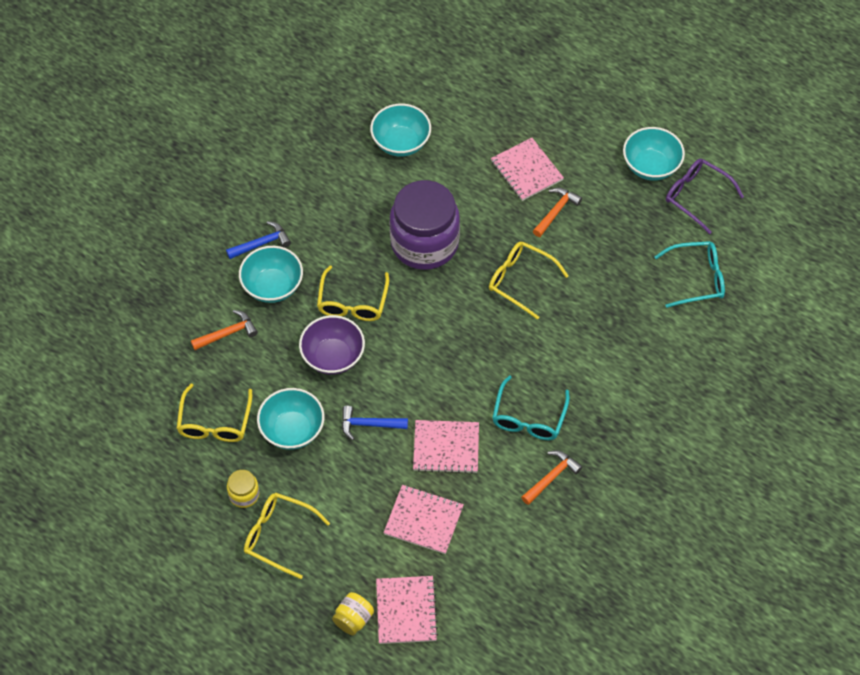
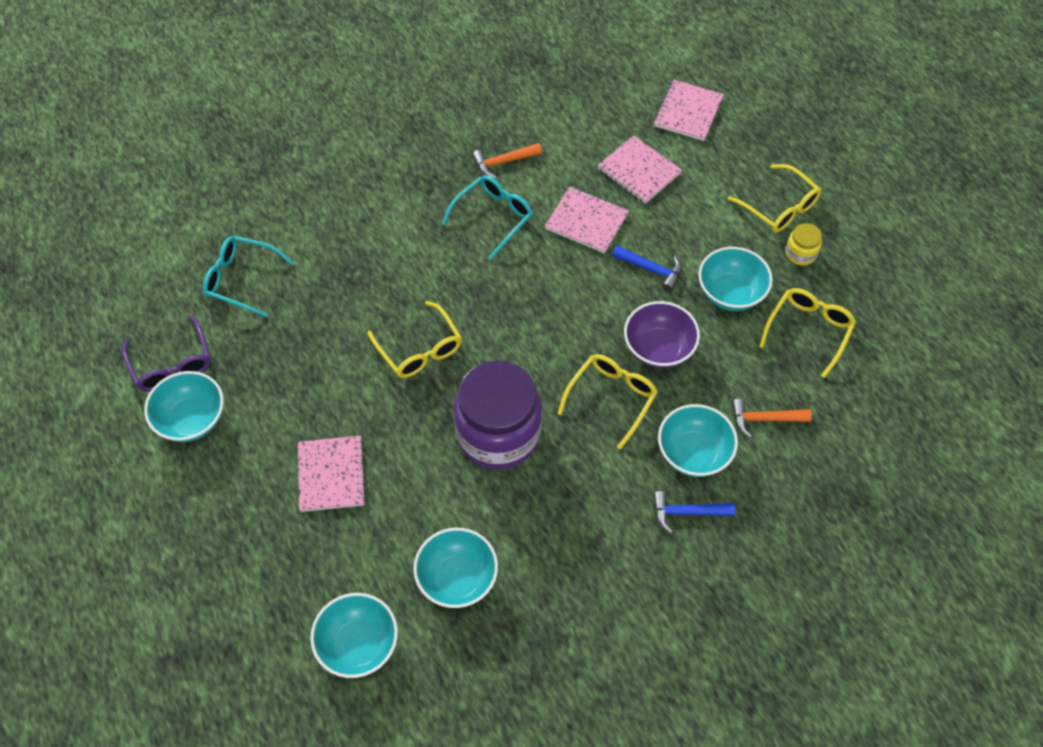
camera: 155 degrees left, 0 degrees up
yellow jar [332,592,374,636] -> none
orange hammer [533,188,582,237] -> none
none -> turquoise bowl [310,593,398,678]

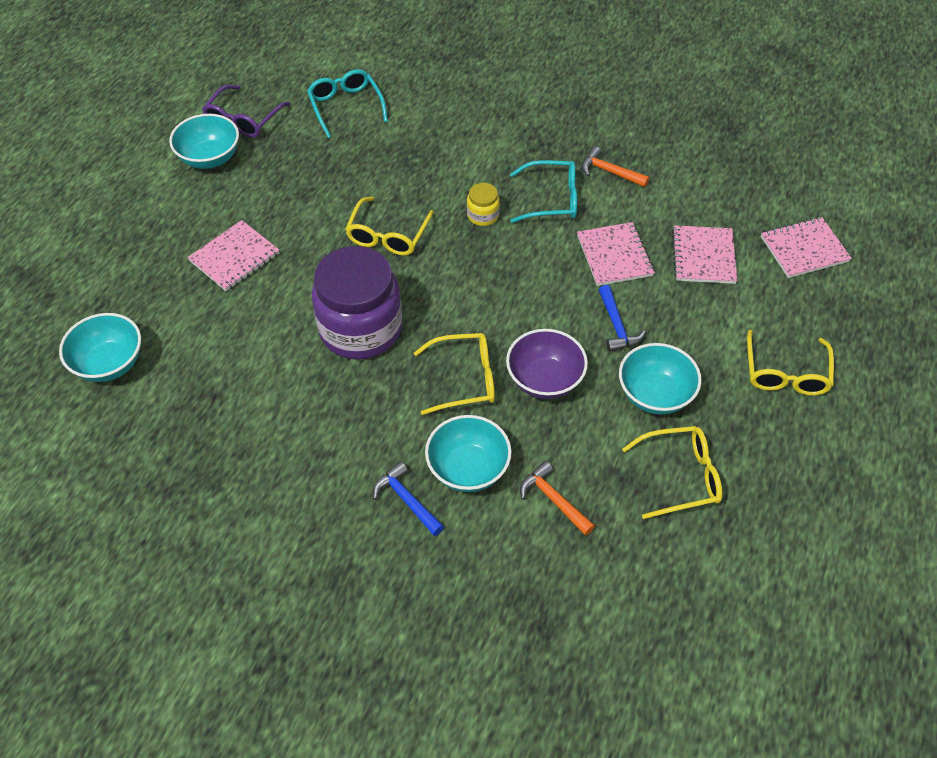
camera: 50 degrees right, 5 degrees down
turquoise bowl [413,528,498,608] -> none
yellow jar [785,223,822,265] -> yellow jar moved to [467,183,500,226]

